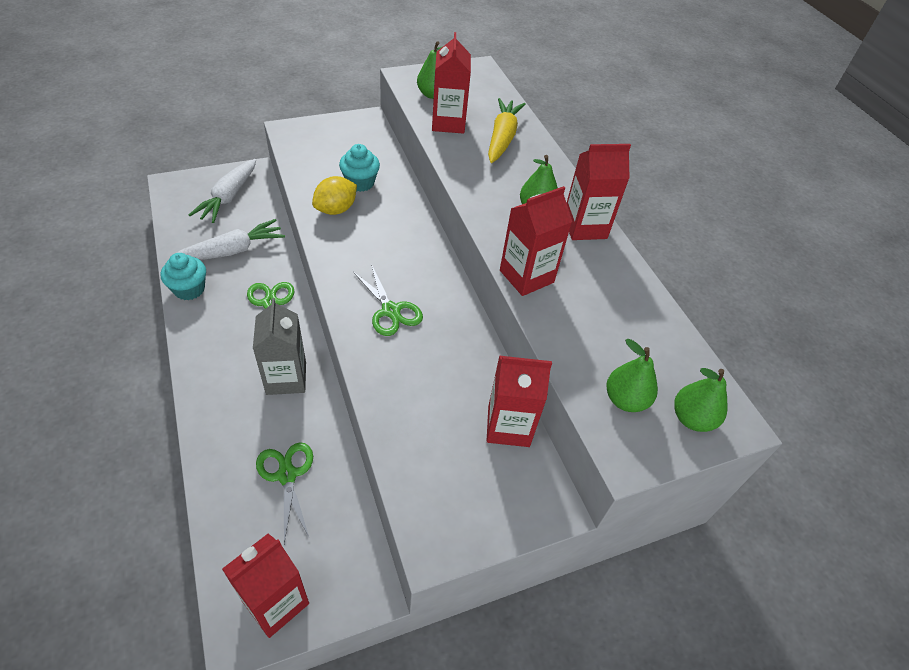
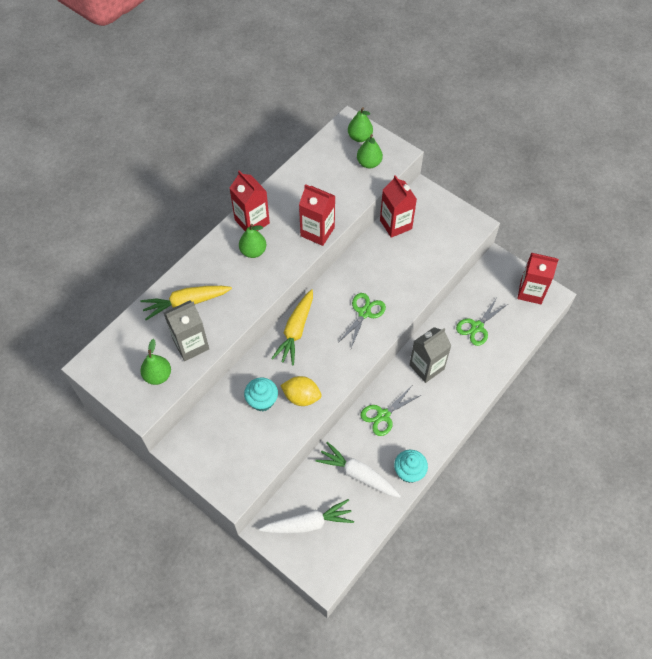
camera: 115 degrees left, 10 degrees up
red carton [432,32,471,134] -> grey carton [164,301,209,361]
none -> yellow carrot [271,289,313,365]

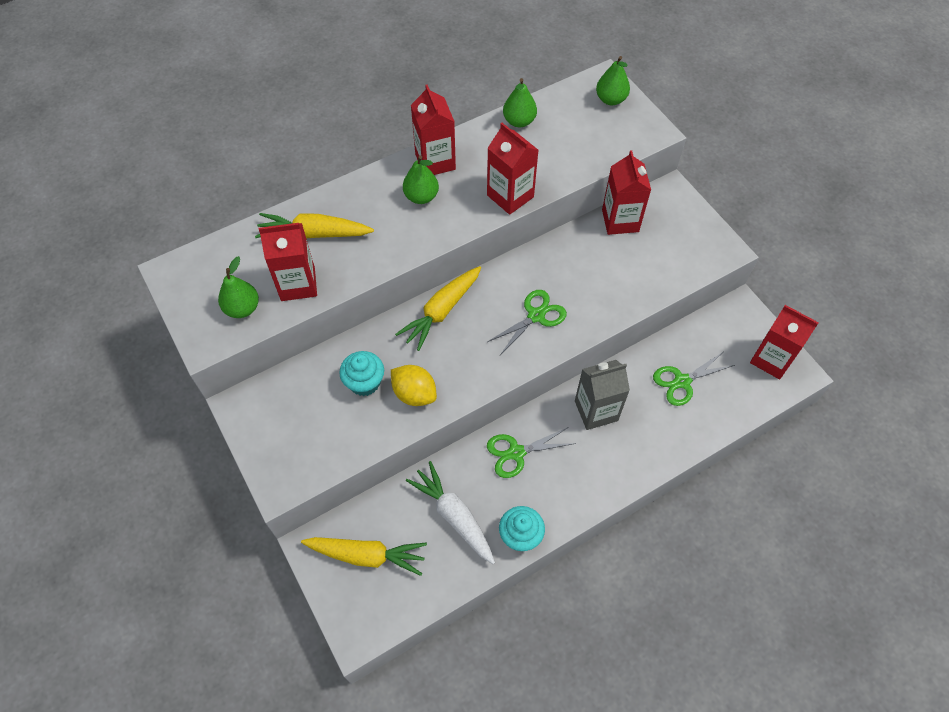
camera: 20 degrees right, 0 degrees up
grey carton [164,301,209,361] -> red carton [259,223,317,301]
white carrot [259,499,354,533] -> yellow carrot [301,537,427,576]
green pear [357,134,383,168] -> green pear moved to [503,78,537,128]

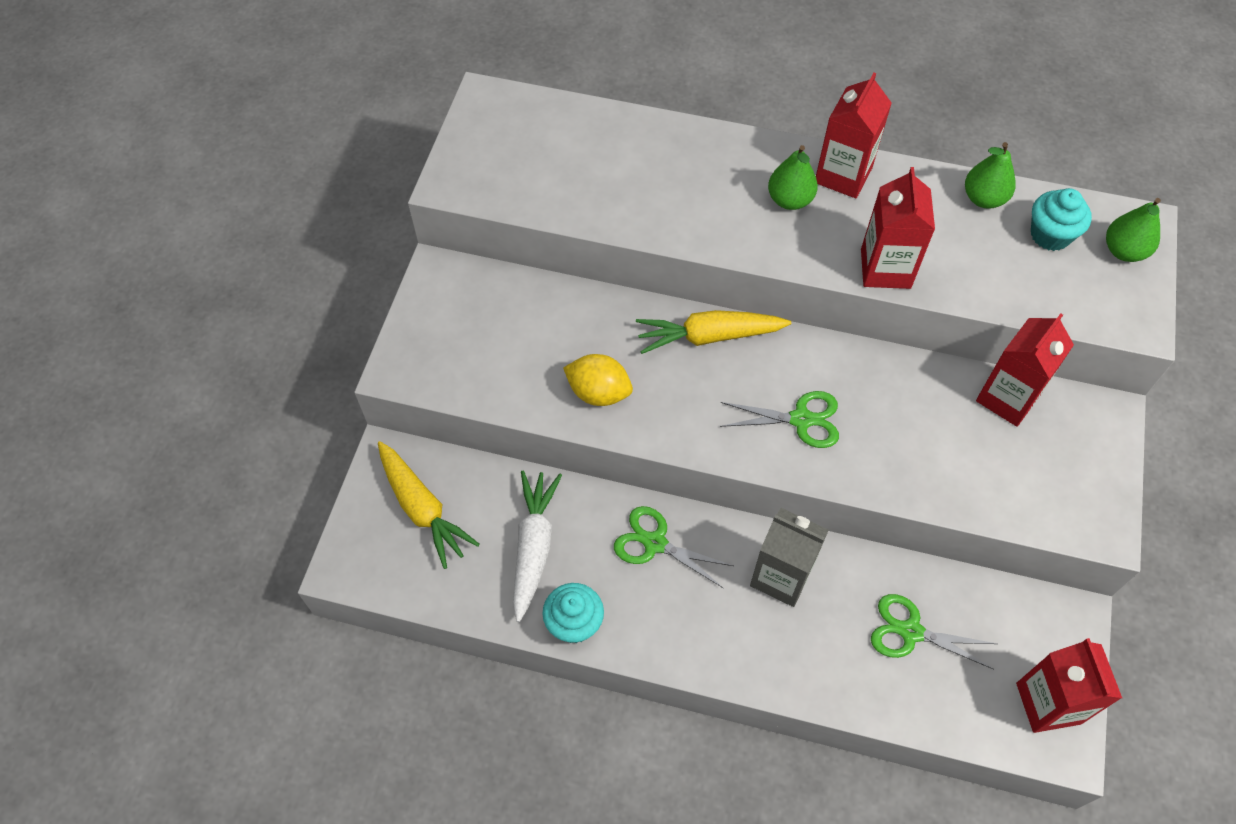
camera: 45 degrees right, 0 degrees up
green pear [218,256,259,318] -> none
yellow carrot [255,213,374,238] -> none
red carton [259,223,317,301] -> none
turquoise cupcake [339,351,384,396] -> turquoise cupcake moved to [1031,188,1092,251]
yellow lemon [391,365,437,406] -> yellow lemon turned 60 degrees counterclockwise [563,354,633,406]

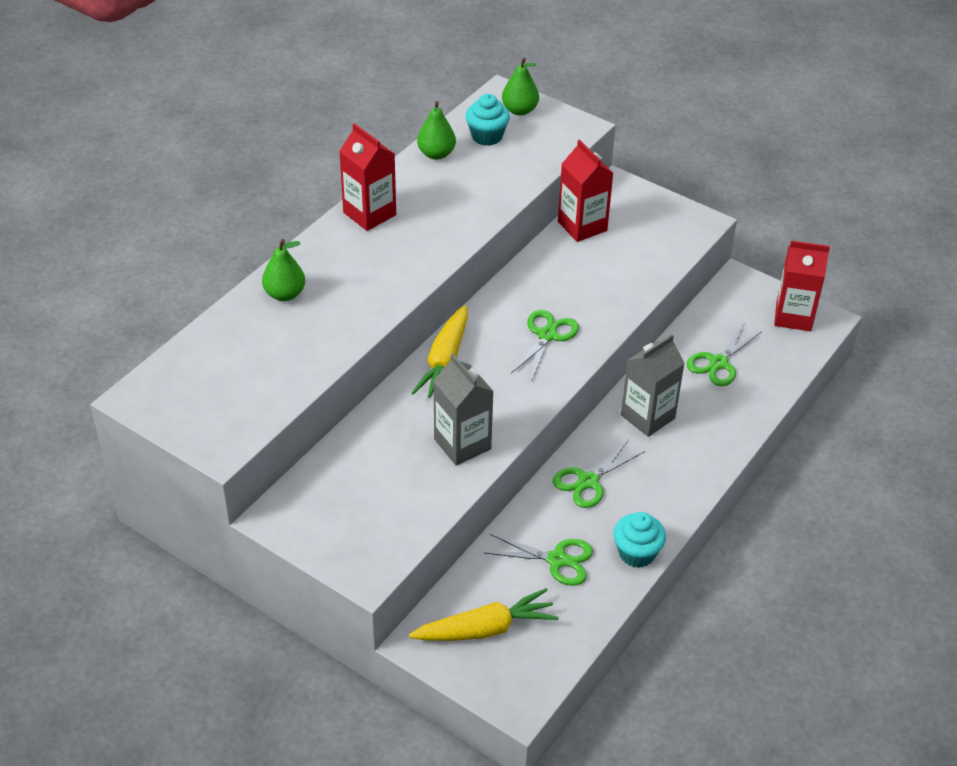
camera: 70 degrees left, 15 degrees down
white carrot [513,471,562,622] -> green scissors [485,534,593,586]
yellow lemon [563,354,633,406] -> grey carton [434,354,494,466]
green pear [768,145,818,210] -> green pear moved to [262,239,305,301]
red carton [861,167,935,289] -> none

